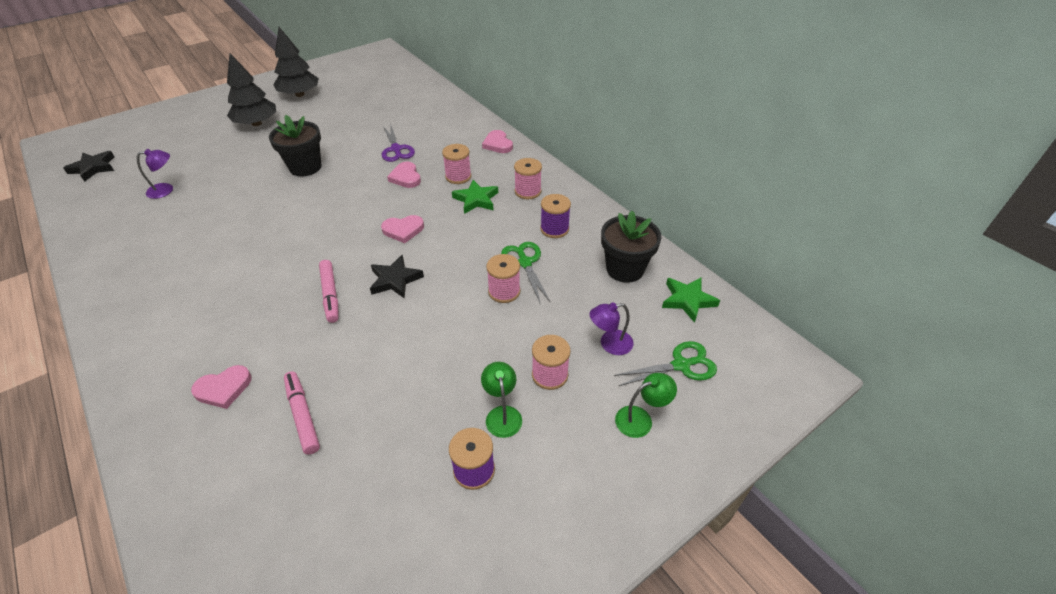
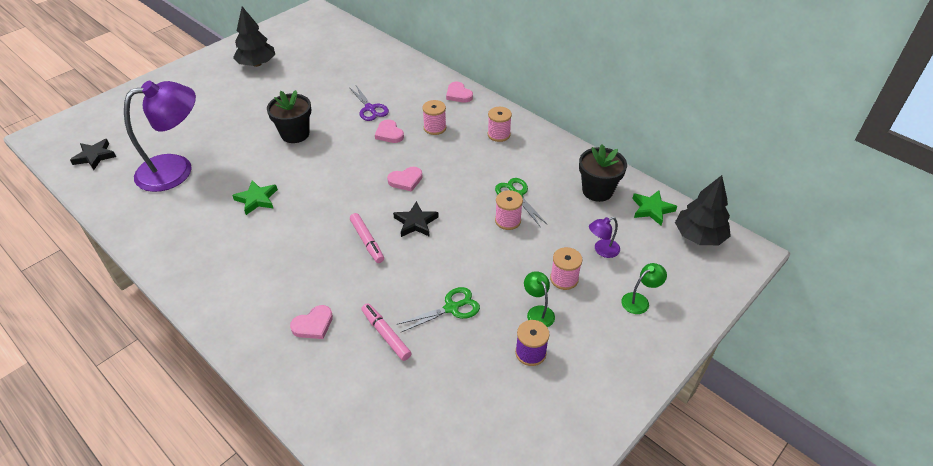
camera: 10 degrees left, 0 degrees up
purple lamp [137,149,173,199] -> purple lamp [124,81,196,192], size x2.41
black tree [227,53,276,126] -> black tree moved to [675,175,731,245]
green star [452,180,498,214] -> green star moved to [232,180,278,215]
purple spool [540,194,571,238] -> none
green scissors [614,341,717,386] -> green scissors moved to [398,287,480,332]

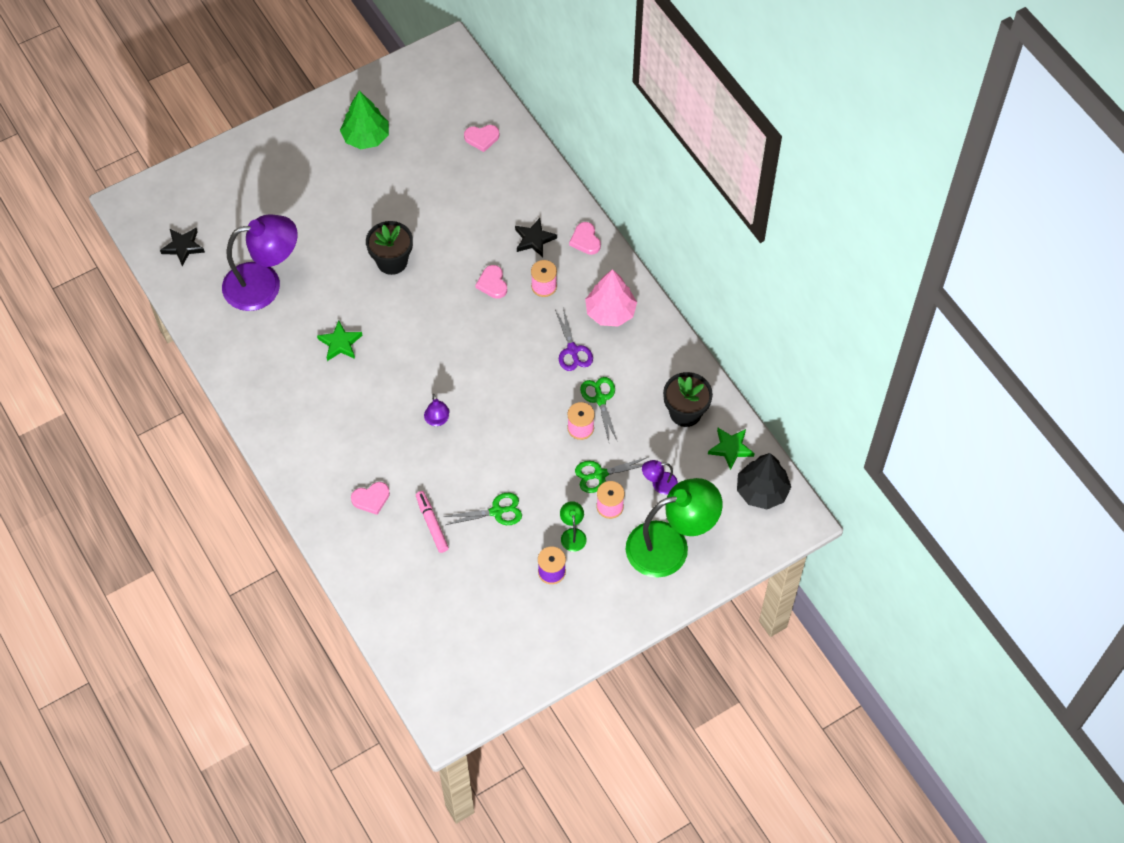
camera: 15 degrees right, 15 degrees up
black tree [233,7,275,67] -> green tree [340,91,389,149]
purple scissors [349,86,389,121] -> purple scissors moved to [555,307,593,371]
pink marker [350,213,384,263] -> purple lamp [424,394,450,426]
pink heart [387,167,422,192] -> pink heart moved to [464,125,499,152]
black star [393,201,439,237] -> black star moved to [515,218,557,257]
pink spool [488,107,512,142] -> pink tree [585,269,637,327]
green lamp [621,263,667,314] -> green lamp [626,478,723,578], size x2.41
none -> green scissors [575,457,648,493]

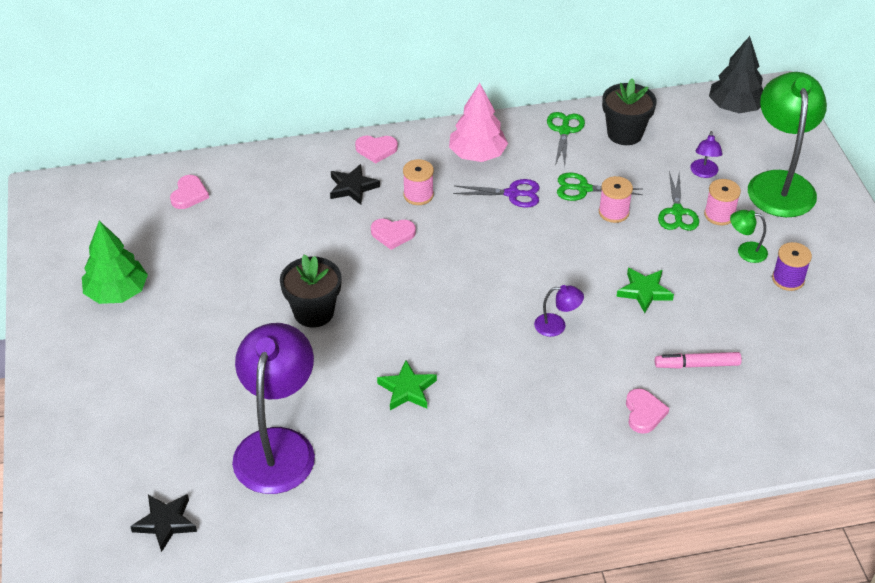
camera: 70 degrees left, 15 degrees down
green scissors [444,493,522,525] -> green scissors moved to [547,112,585,166]
green star [708,428,755,470] -> green star moved to [616,268,674,313]

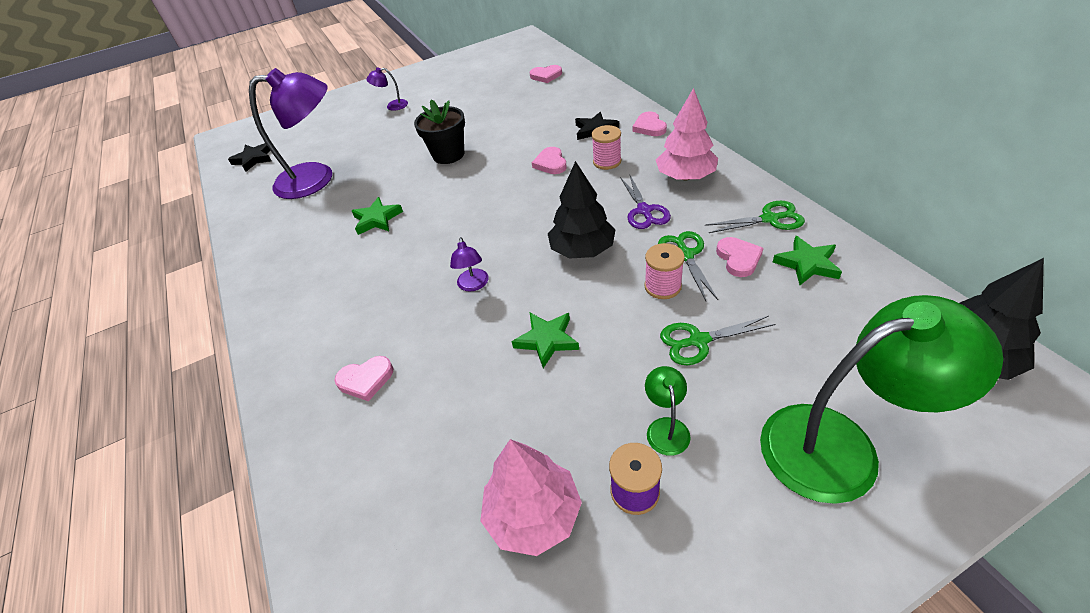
camera: 80 degrees right, 0 degrees up
green tree [82,221,148,304] -> none
black flower pot [602,78,657,145] -> green star [773,236,842,285]
pink marker [655,352,742,369] -> none
purple lamp [690,131,723,178] -> purple lamp moved to [366,68,408,111]
pink spool [704,179,741,225] -> none
none -> pink tree [480,439,582,556]
none -> black tree [548,161,616,259]
none -> pink heart [716,237,763,277]

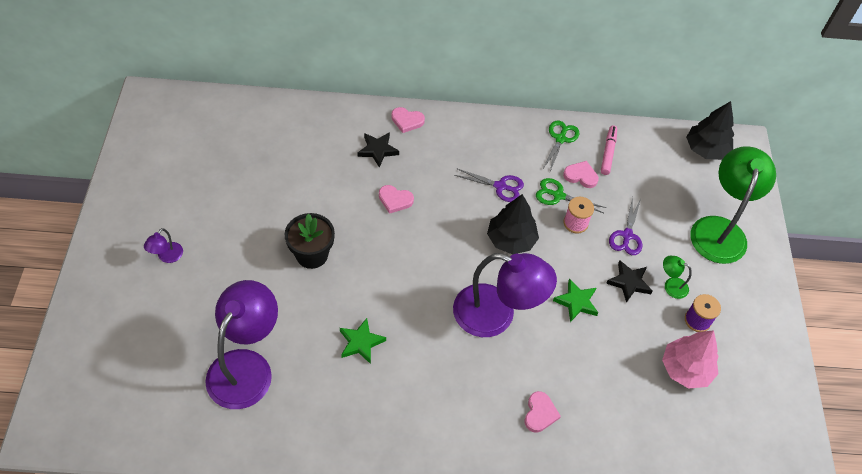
camera: 70 degrees left, 10 degrees up
black star [228,143,271,172] -> black star moved to [606,261,653,303]
purple lamp [450,237,489,292] -> purple lamp [453,253,557,337], size x2.41
pink heart [530,65,562,83] -> none
pink spool [591,125,621,170] -> none
pink tree [656,88,718,180] -> none
green scissors [660,316,776,365] -> purple scissors [609,197,643,255]
green star [773,236,842,285] -> pink marker [601,125,617,175]

